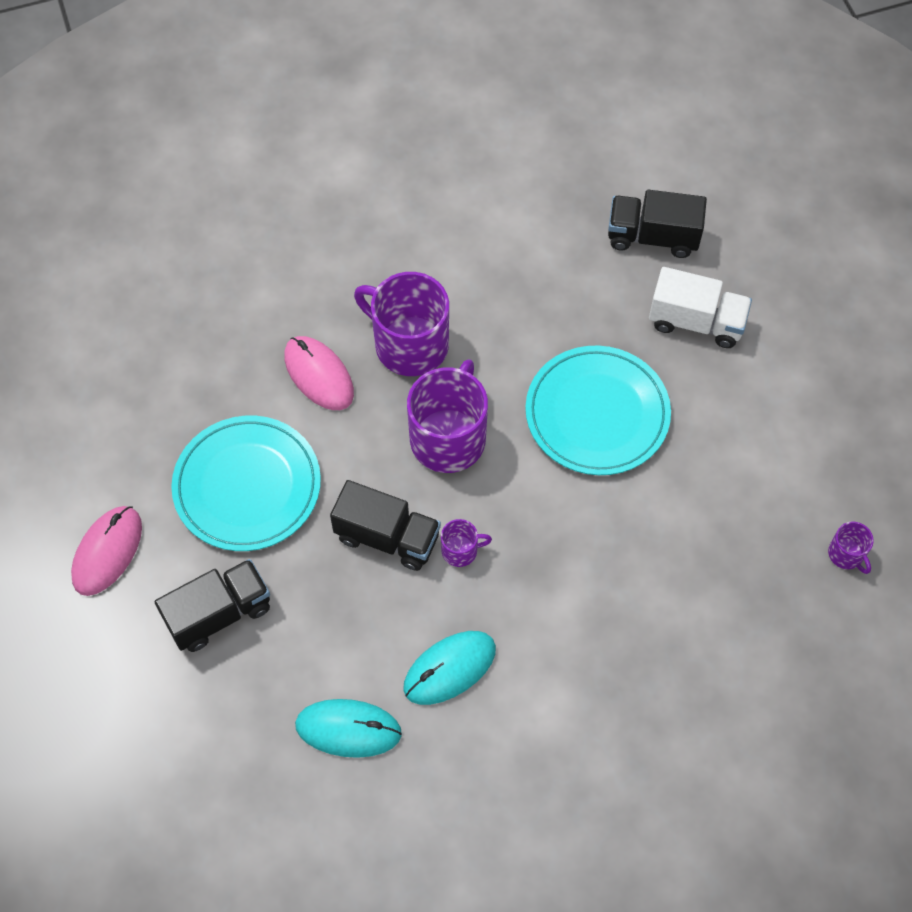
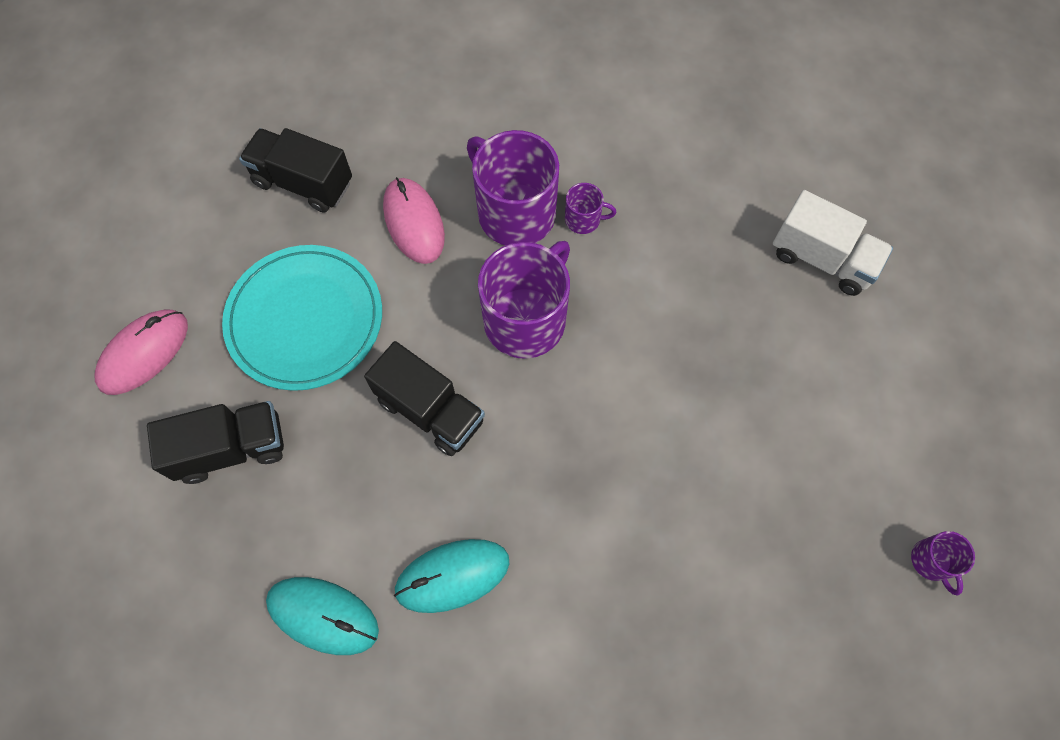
camera: 15 degrees right, 5 degrees up
purple mug [441,519,492,567] -> purple mug moved to [565,183,616,234]
turquoise plate [525,346,671,475] -> none
black truck [608,190,707,258] -> black truck moved to [239,128,352,213]

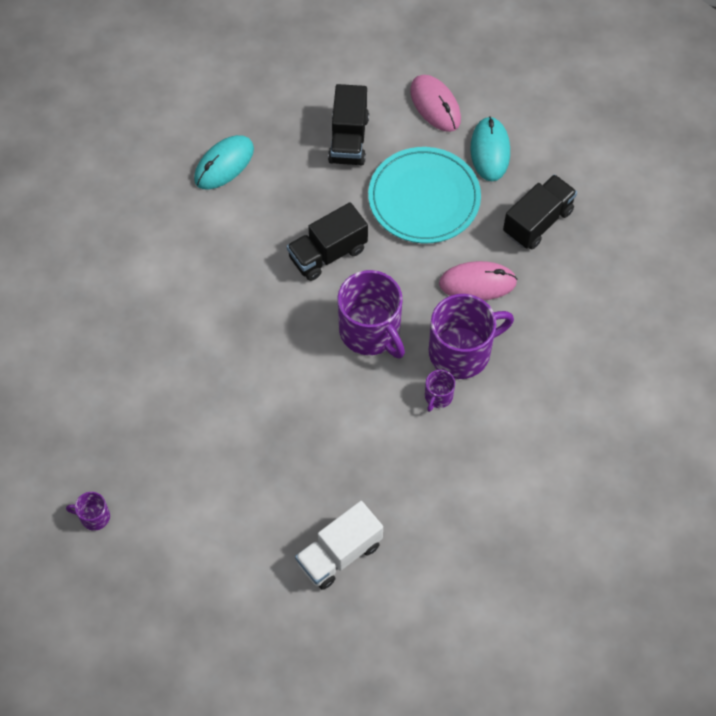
camera: 110 degrees right, 5 degrees down
turquoise mouse [394,539,510,613] -> turquoise mouse moved to [470,116,510,181]

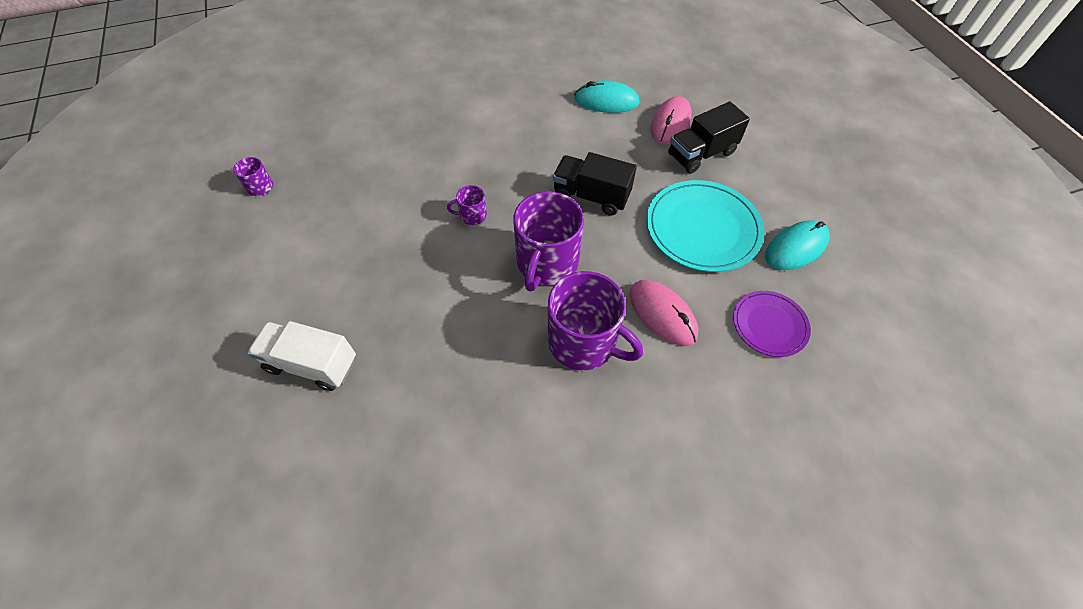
camera: 55 degrees right, 5 degrees down
pink mouse [410,75,461,132] -> pink mouse moved to [651,96,692,145]
purple mug [425,370,455,412] -> purple mug moved to [447,185,487,225]
black truck [503,174,577,250] -> purple plate [733,291,811,357]

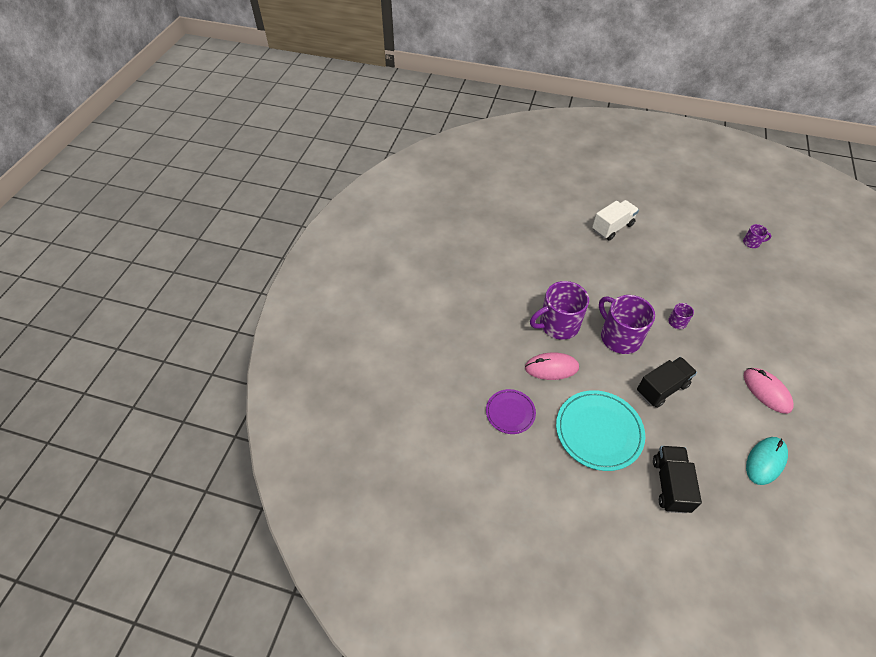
camera: 125 degrees right, 5 degrees down
pink mouse [651,96,692,145] -> pink mouse moved to [744,368,794,414]
turquoise mouse [765,221,830,270] -> none

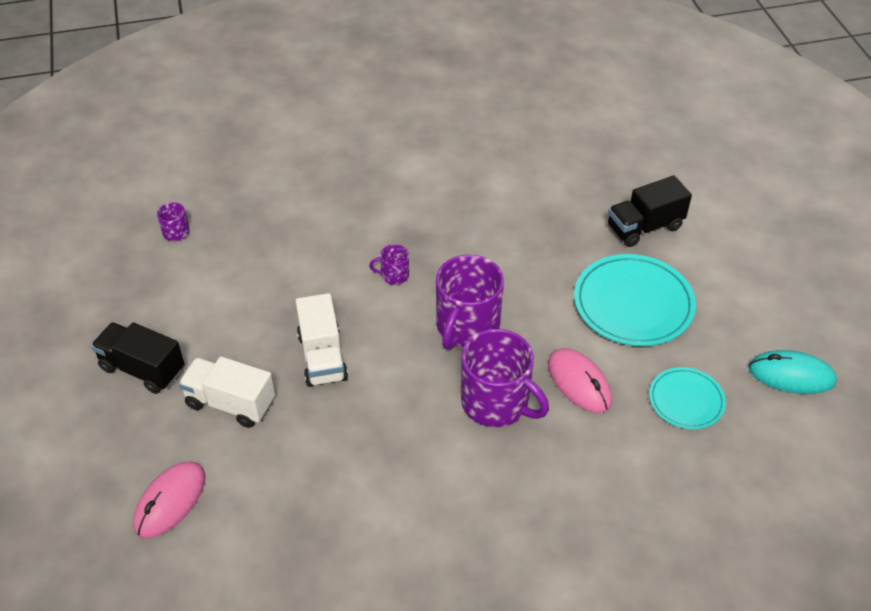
camera: 120 degrees left, 5 degrees down
purple plate [486,389,536,434] -> turquoise plate [649,367,726,429]
black truck [637,357,697,408] -> black truck moved to [91,322,184,394]
pink mouse [744,368,794,414] -> pink mouse moved to [133,461,205,539]
turquoise mouse [746,437,788,485] -> turquoise mouse moved to [749,350,837,394]
none -> white truck [296,293,348,387]

